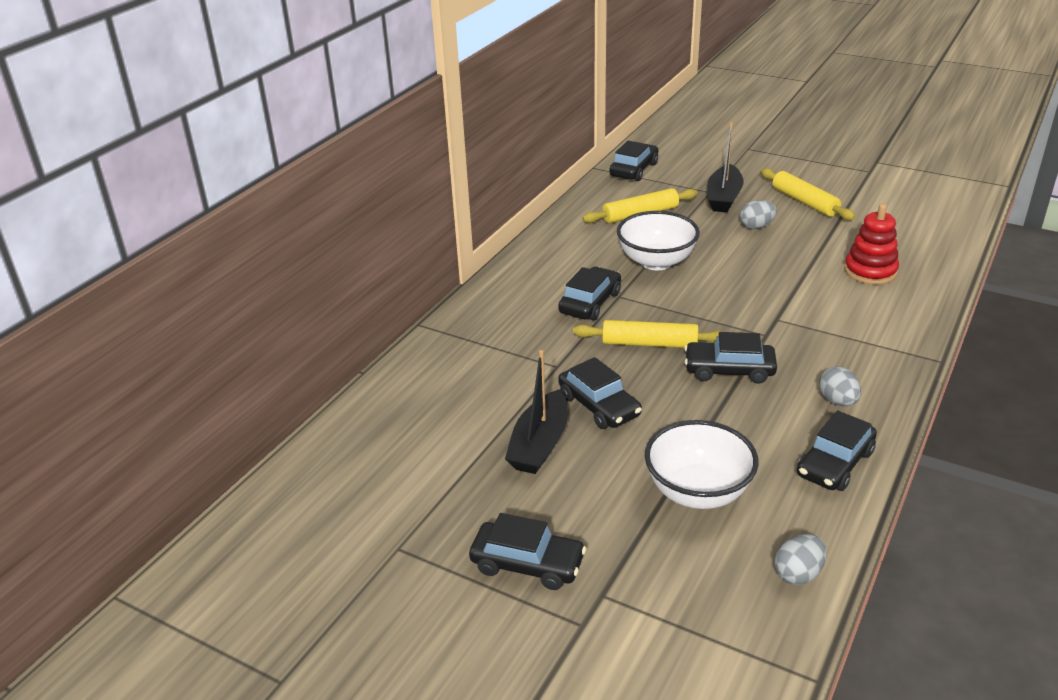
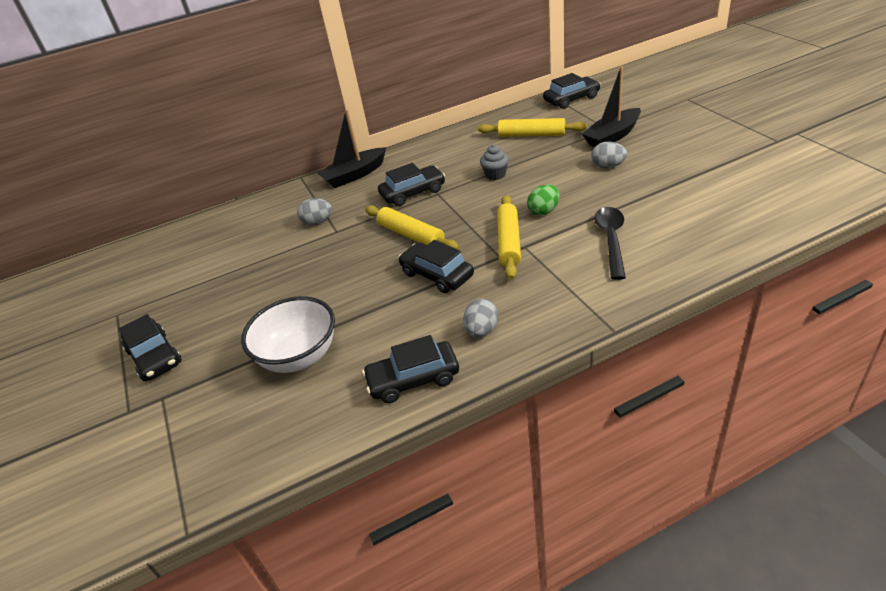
camera: 40 degrees right, 5 degrees up
black boat [505,350,568,474] -> black boat moved to [317,109,386,188]
black car [558,357,642,429] -> none
white bowl [617,211,700,270] -> grey cupcake [480,145,509,180]
yellow rolling pin [761,168,856,220] -> yellow rolling pin moved to [497,195,521,280]
grey egg [774,534,827,585] -> grey egg moved to [297,198,332,225]
red stacking toy [844,204,899,284] -> none
none -> green egg [527,185,560,216]
none -> black spoon [594,207,626,280]

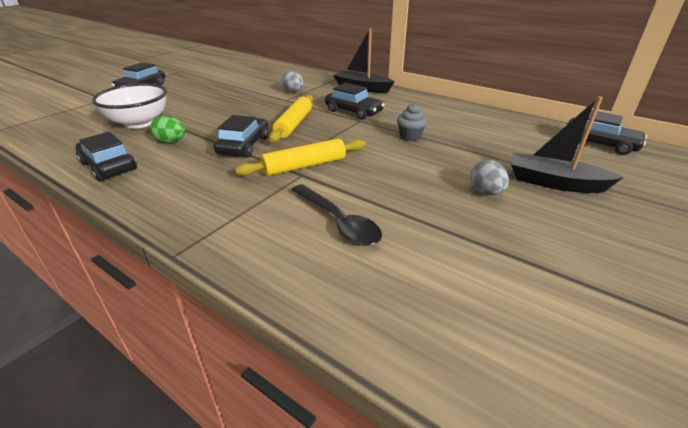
camera: 55 degrees right, 5 degrees down
grey egg [463,299,498,337] -> none
yellow rolling pin [478,118,587,137] -> none
green egg [527,185,560,216] -> green egg moved to [150,116,185,143]
black spoon [594,207,626,280] -> black spoon turned 75 degrees clockwise [292,184,382,246]

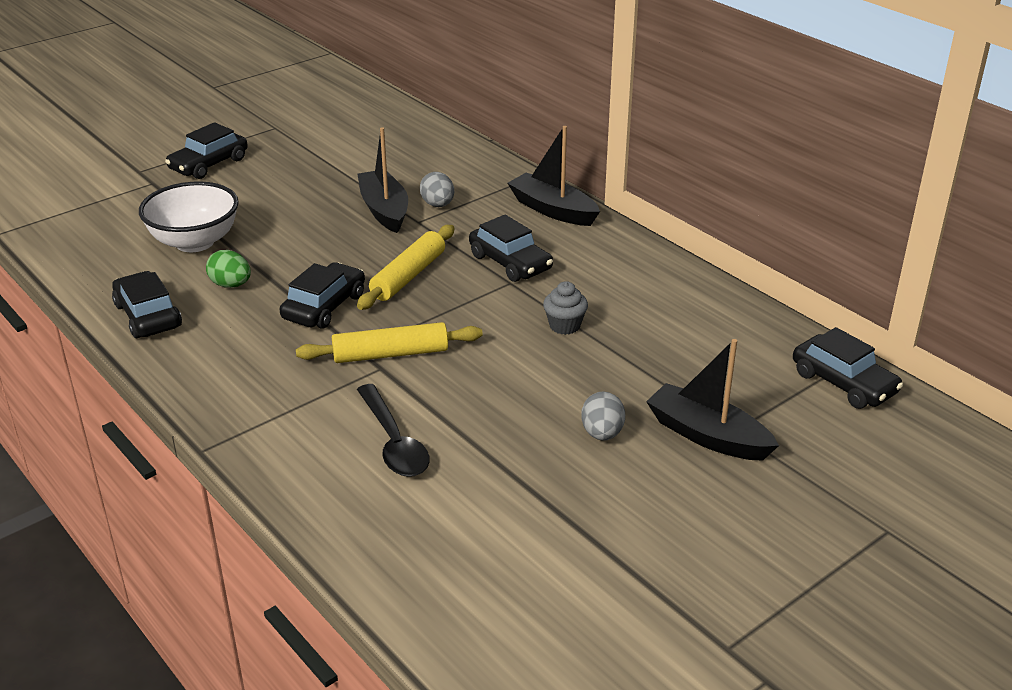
camera: 15 degrees right, 0 degrees up
none -> black boat [357,127,408,233]

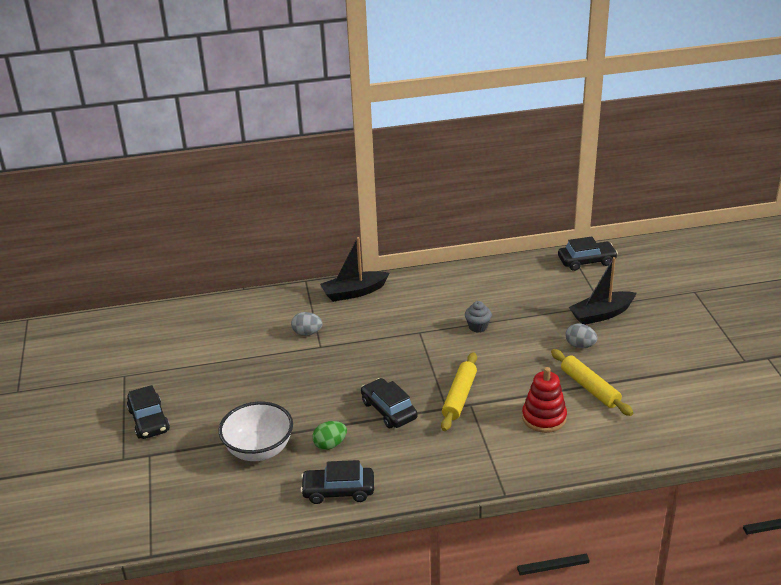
camera: 60 degrees left, 0 degrees up
black boat [357,127,408,233] -> none
yellow rolling pin [357,225,454,310] -> yellow rolling pin moved to [551,349,633,416]
black spoon [357,384,430,477] -> red stacking toy [522,367,567,433]
black car [469,215,553,282] -> none

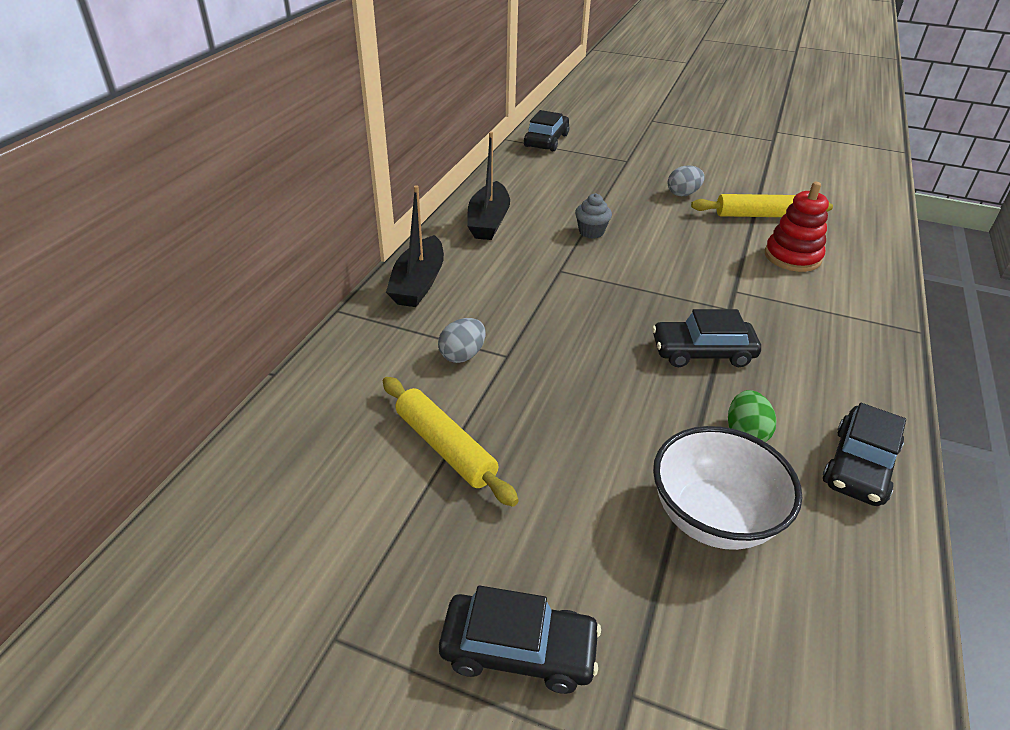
camera: 60 degrees left, 5 degrees up
yellow rolling pin [441,352,477,431] -> yellow rolling pin moved to [383,377,519,507]
black boat [569,257,636,325] -> black boat moved to [467,132,510,240]

